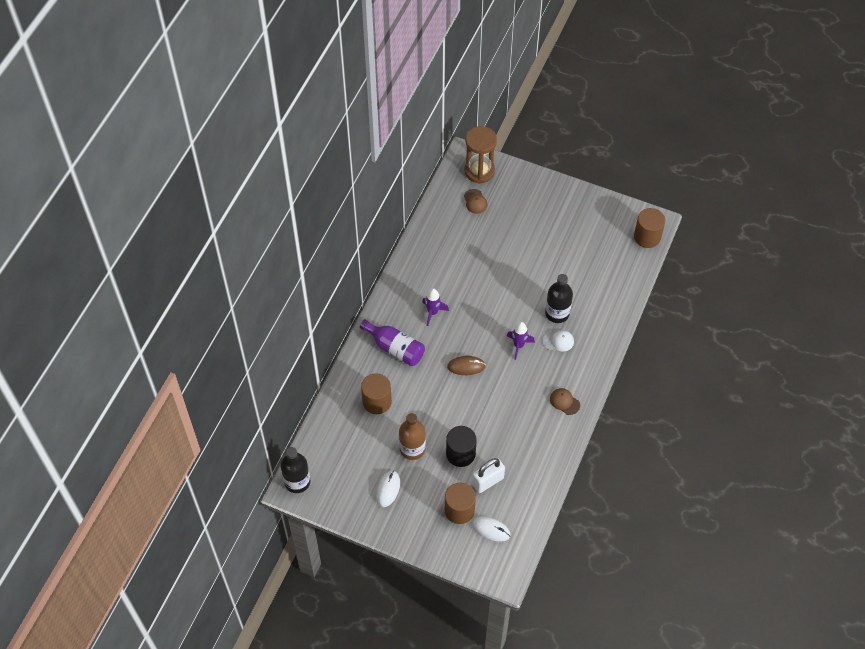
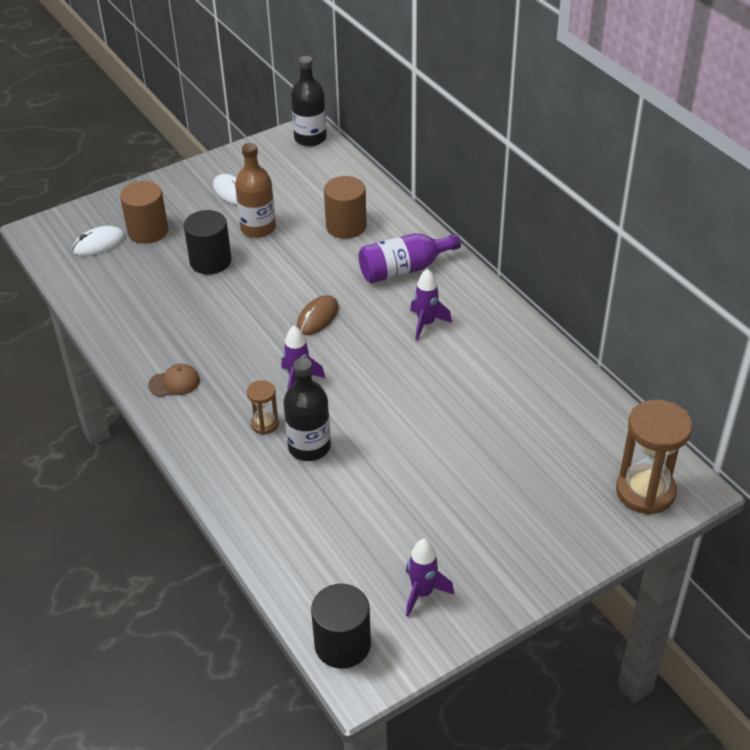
camera: 125 degrees right, 15 degrees down
brown cap [464,189,488,214] -> none
white padlock [472,458,505,493] -> none
white cap [543,330,574,352] -> brown hourglass [247,380,279,435]
brown cylinder [634,208,665,248] -> black cylinder [311,584,371,669]
none -> purple rocket [406,539,454,617]

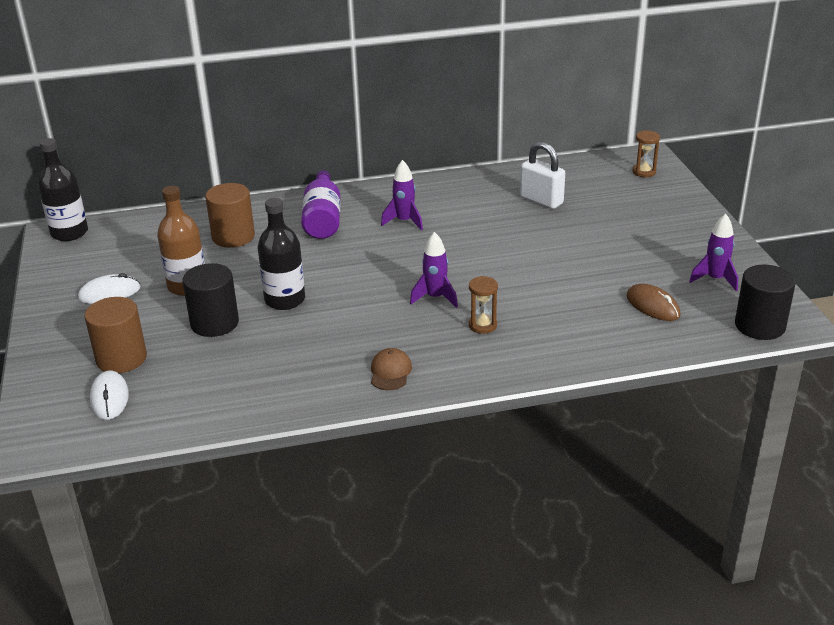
camera: 70 degrees left, 10 degrees down
black bottle [283,358,331,461] -> black bottle moved to [258,198,305,310]
brown mouse [297,295,339,335] -> brown mouse moved to [627,284,680,321]
brown hourglass [616,400,692,515] -> brown hourglass [633,130,660,177], size x0.50
none -> white padlock [520,142,565,209]

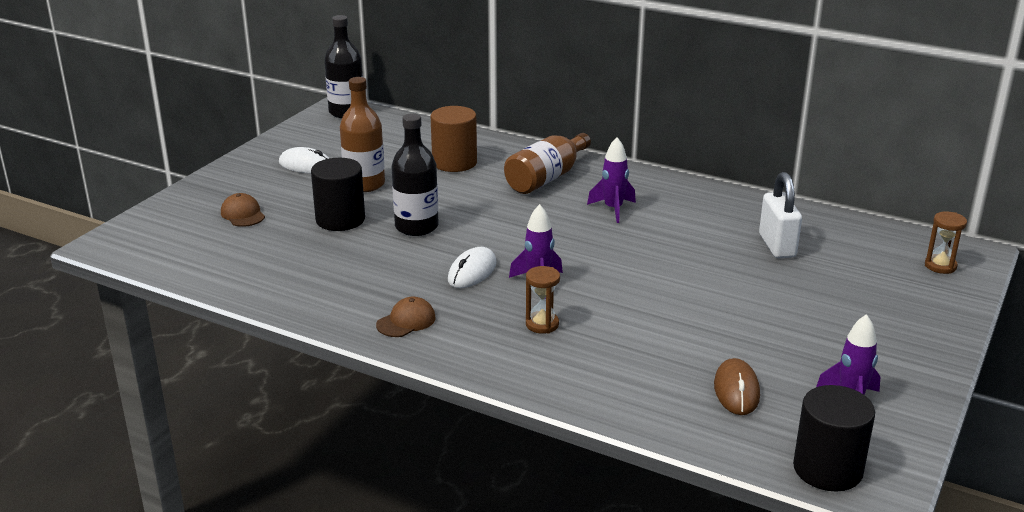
camera: 40 degrees right, 5 degrees down
brown cylinder [84,297,147,373] -> brown cap [221,193,265,227]
white mouse [90,371,129,420] -> white mouse moved to [448,247,497,288]
purple bottle [301,170,340,239] -> brown bottle [504,133,591,194]

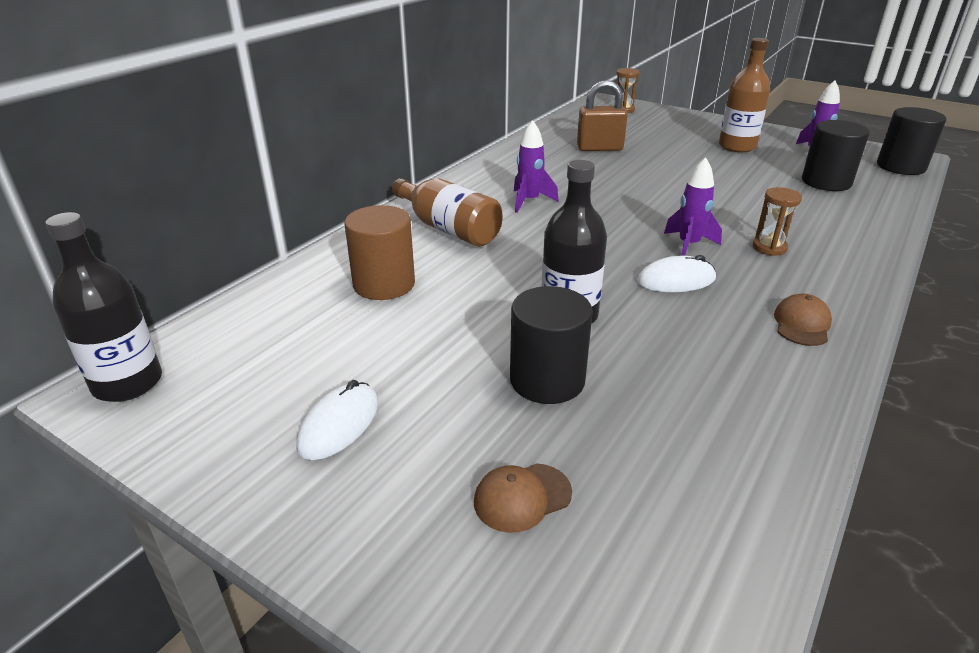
camera: 85 degrees left, 5 degrees up
brown bottle [340,77,385,192] -> brown bottle moved to [719,38,770,153]
brown cap [376,297,436,337] -> brown cap turned 60 degrees clockwise [774,294,832,346]
white mouse [448,247,497,288] -> white mouse turned 45 degrees counterclockwise [637,255,716,292]
brown mouse [714,358,760,415] -> black cylinder [802,120,870,191]
white padlock [759,172,802,258] -> brown padlock [577,80,628,151]

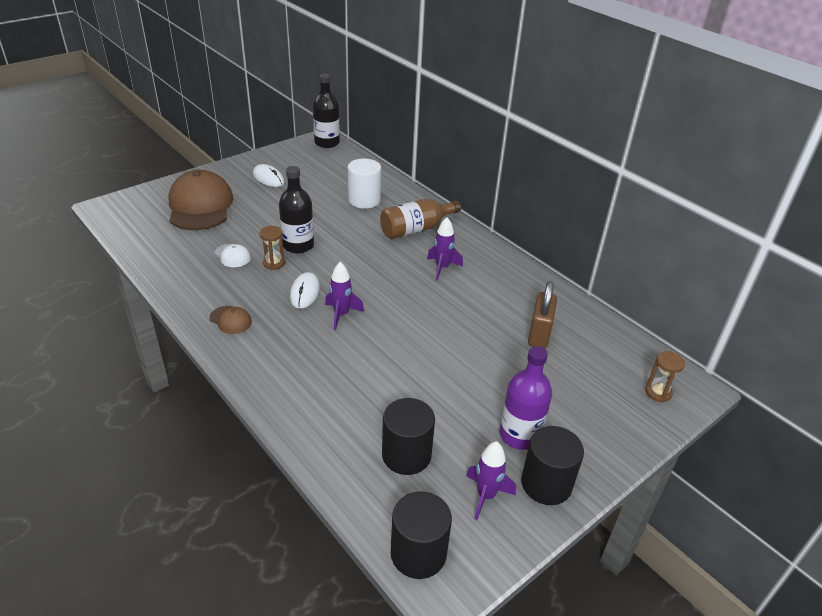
camera: 105 degrees right, 5 degrees up
brown cylinder [345,205,415,300] -> white cylinder [348,159,381,209]
brown cap [474,463,572,533] -> brown cap [168,170,233,230], size x2.35
black cylinder [510,286,593,404] -> black cylinder moved to [521,426,584,505]
brown bottle [719,38,770,153] -> purple bottle [499,346,552,450]
brown hourglass [753,187,802,256] -> brown hourglass moved to [260,226,285,270]
none -> white cap [215,244,251,267]

